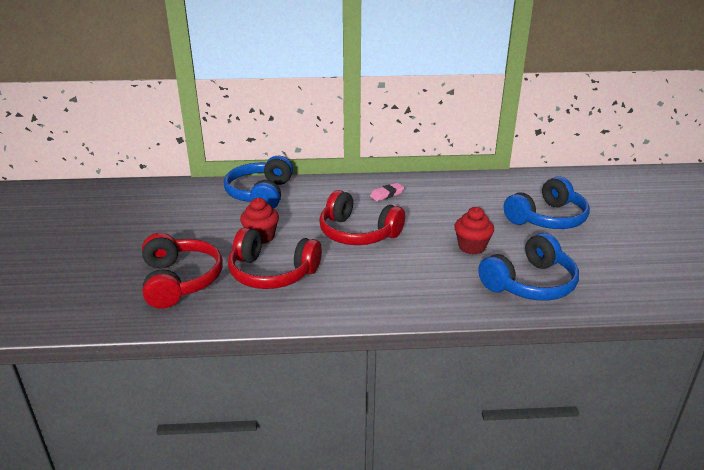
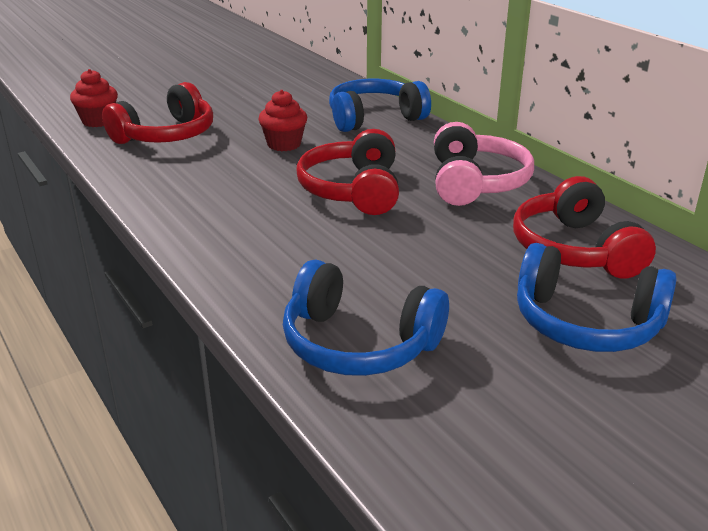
camera: 60 degrees right, 0 degrees up
red headphones [228,227,322,289] -> red headphones moved to [513,176,656,279]
pink eraser [370,183,404,201] -> pink headphones [434,122,534,206]
red cupcake [454,207,494,254] -> red cupcake moved to [70,69,118,127]

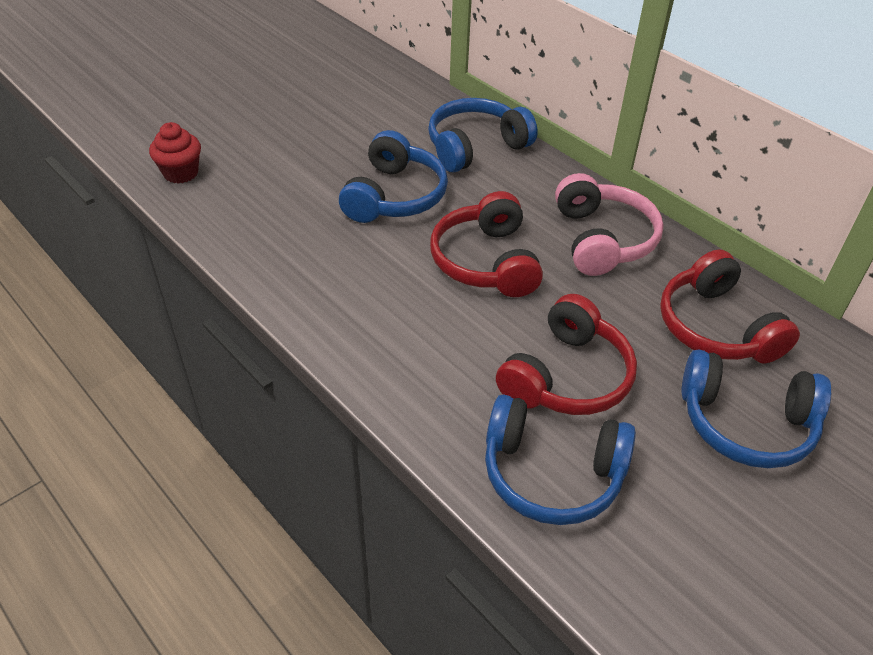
camera: 10 degrees left, 15 degrees up
red headphones [102,82,213,144] -> red headphones moved to [496,294,637,415]
red cupcake [258,90,307,151] -> blue headphones [339,130,448,223]

